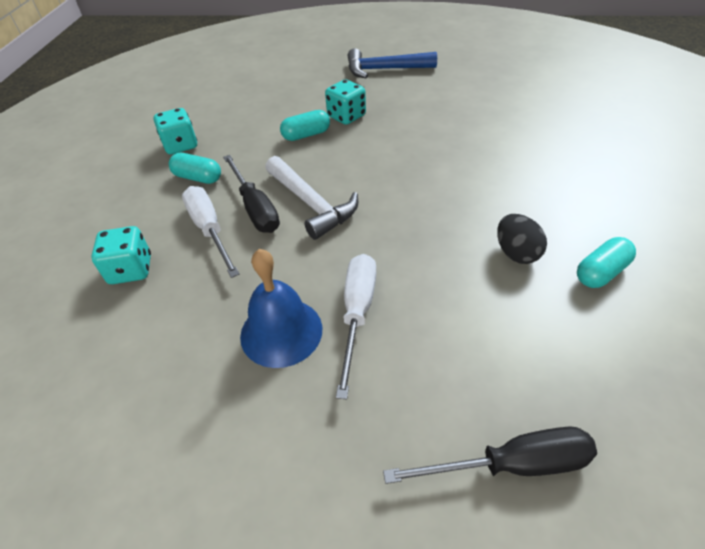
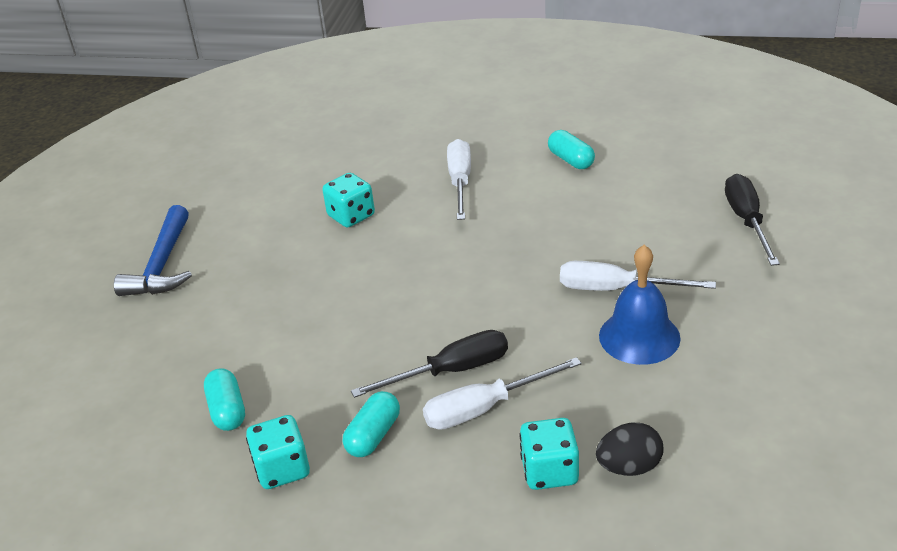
camera: 85 degrees left, 10 degrees down
white hammer [265,156,358,240] -> none
turquoise capsule [280,110,330,141] -> turquoise capsule moved to [204,368,245,431]
turquoise dice [325,80,366,125] -> turquoise dice moved to [323,173,375,228]
black egg [497,214,547,264] -> black egg moved to [596,423,663,476]
none -> white screwdriver [447,139,471,220]

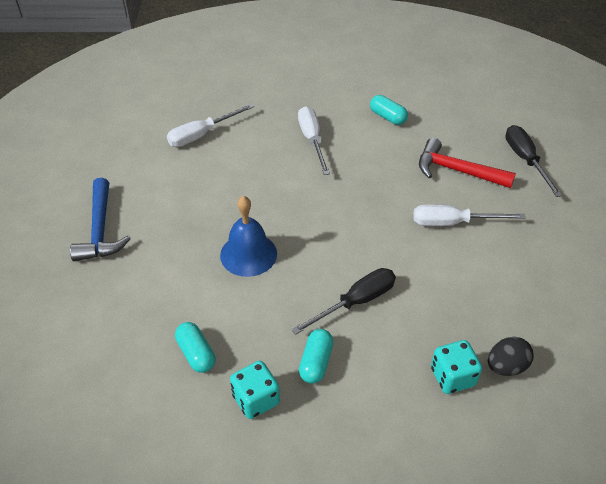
camera: 15 degrees left, 10 degrees up
turquoise dice [323,173,375,228] -> none
white screwdriver [423,357,582,430] -> white screwdriver moved to [167,104,254,147]
blue bell [599,245,681,365] -> blue bell moved to [220,196,277,277]
none -> red hammer [419,138,516,188]

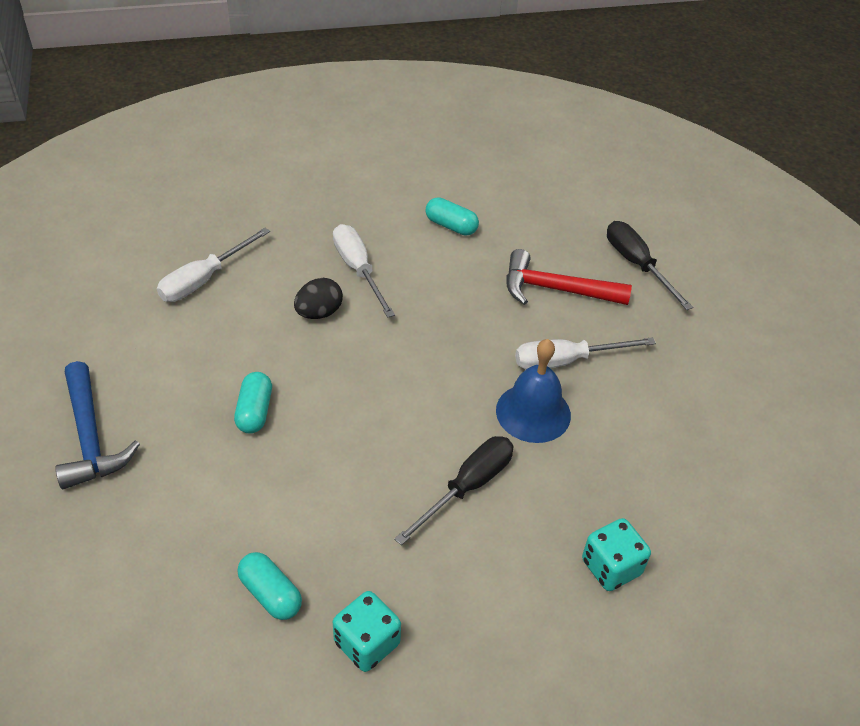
camera: 15 degrees left, 0 degrees up
blue bell [220,196,277,277] -> blue bell moved to [496,339,571,443]
turquoise capsule [299,329,333,384] -> turquoise capsule moved to [234,372,272,434]
black egg [488,337,534,376] -> black egg moved to [294,278,343,319]

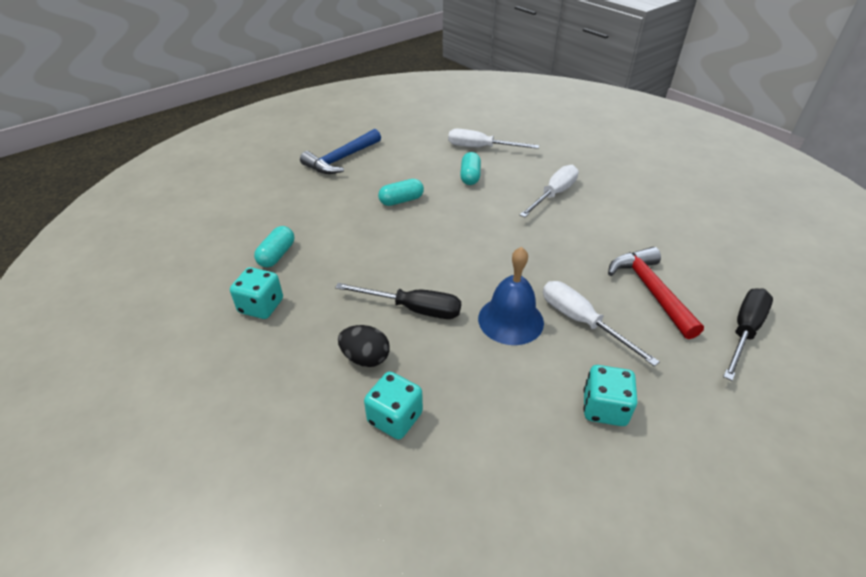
camera: 65 degrees right, 5 degrees down
black egg [294,278,343,319] -> black egg moved to [338,325,390,367]
turquoise capsule [425,197,479,236] -> turquoise capsule moved to [460,152,481,185]
none -> turquoise dice [583,365,637,426]

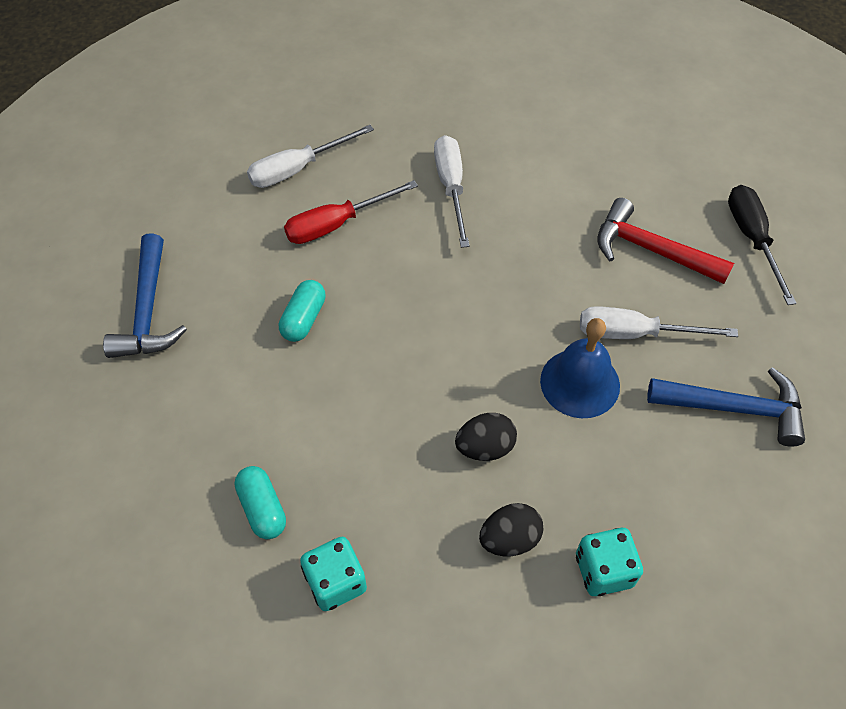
camera: 45 degrees left, 15 degrees up
black screwdriver [335,283,461,319] -> black egg [455,413,517,461]
turquoise capsule [460,152,481,185] -> red screwdriver [284,180,418,244]
turquoise dice [583,365,637,426] -> blue hammer [647,367,805,447]

